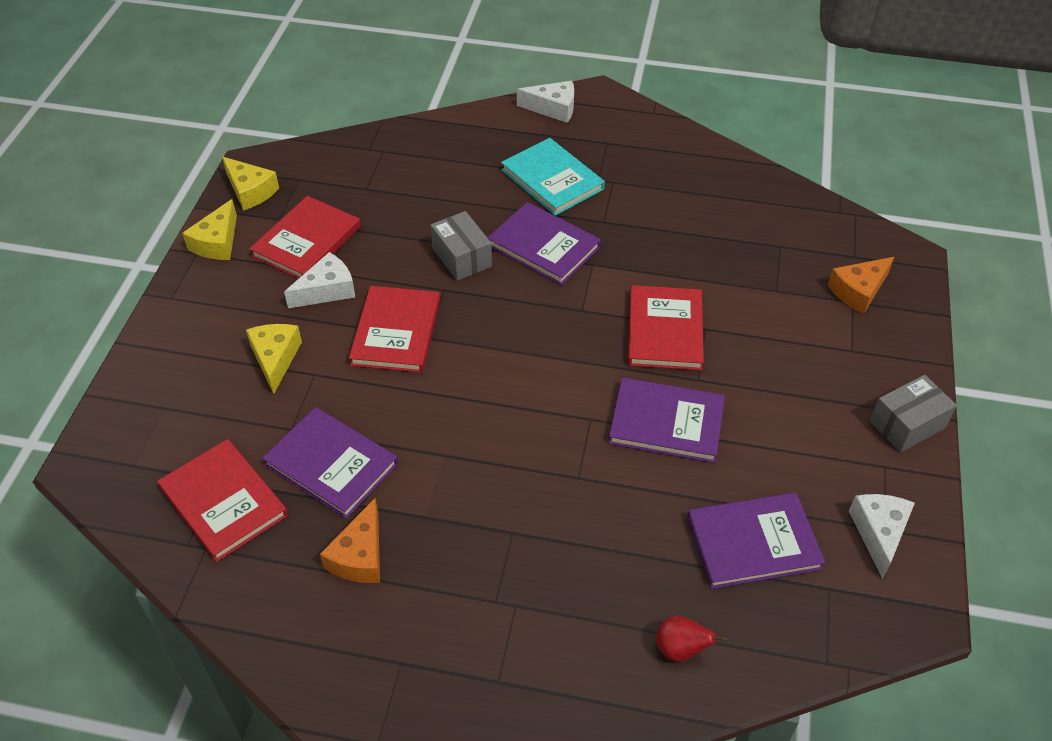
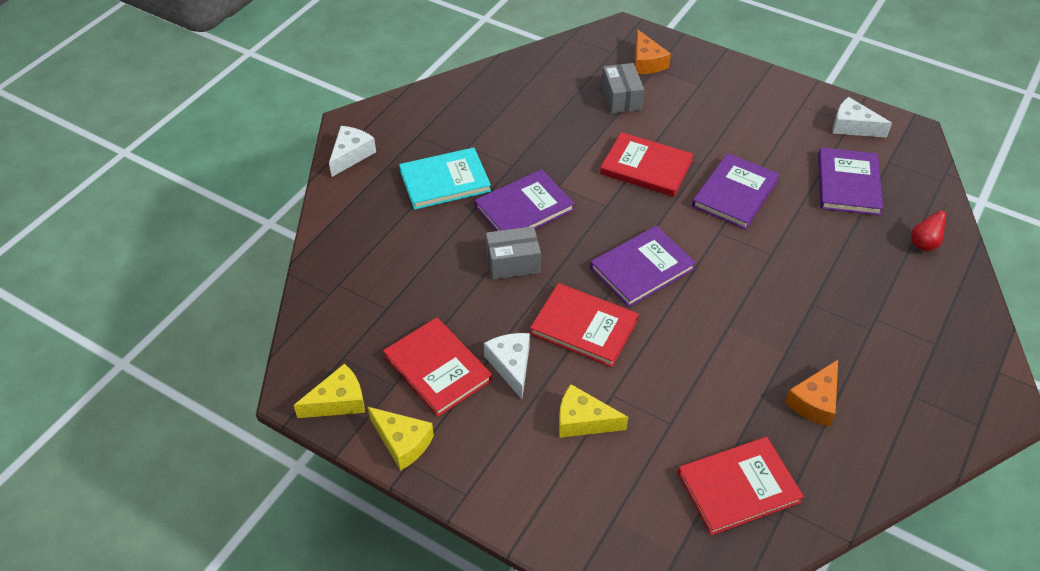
camera: 70 degrees left, 0 degrees up
purple book [262,407,398,519] -> purple book moved to [590,226,696,307]
orange cheese [320,498,380,583] -> orange cheese turned 90 degrees clockwise [785,360,838,427]
grey box [870,375,957,452] -> grey box moved to [602,63,644,114]

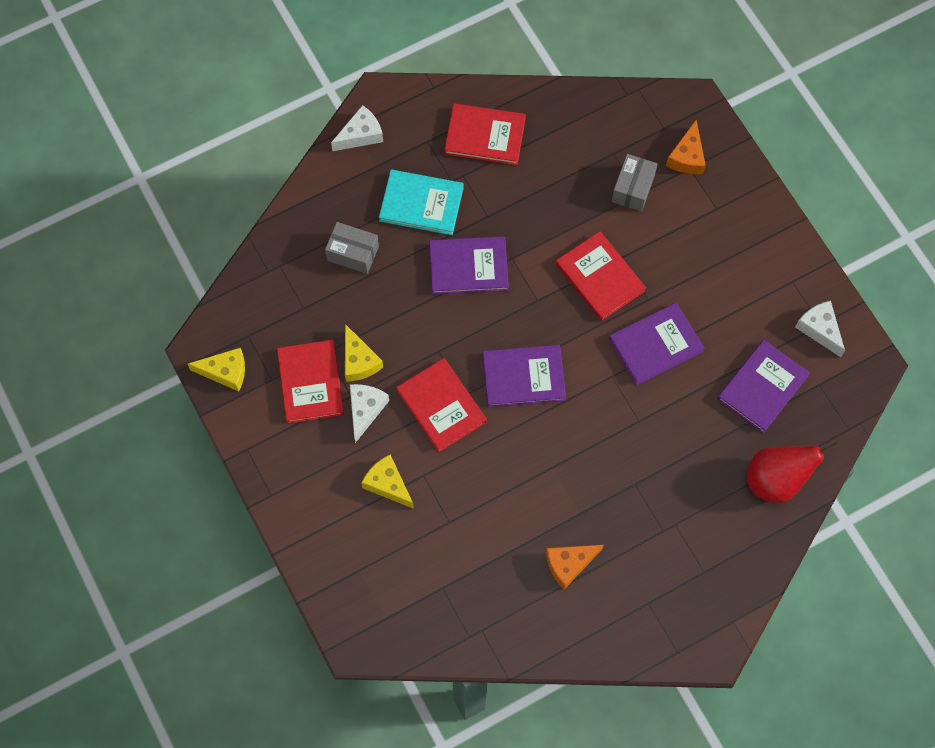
camera: 30 degrees right, 20 degrees up
yellow cheese [368,407,434,471] -> yellow cheese moved to [345,324,383,382]
grey box [486,226,541,279] -> grey box moved to [325,222,379,274]
red book [678,437,804,536] -> red book moved to [444,103,526,165]
red pear [911,203,950,252] -> red pear [746,442,839,503], size x1.95

